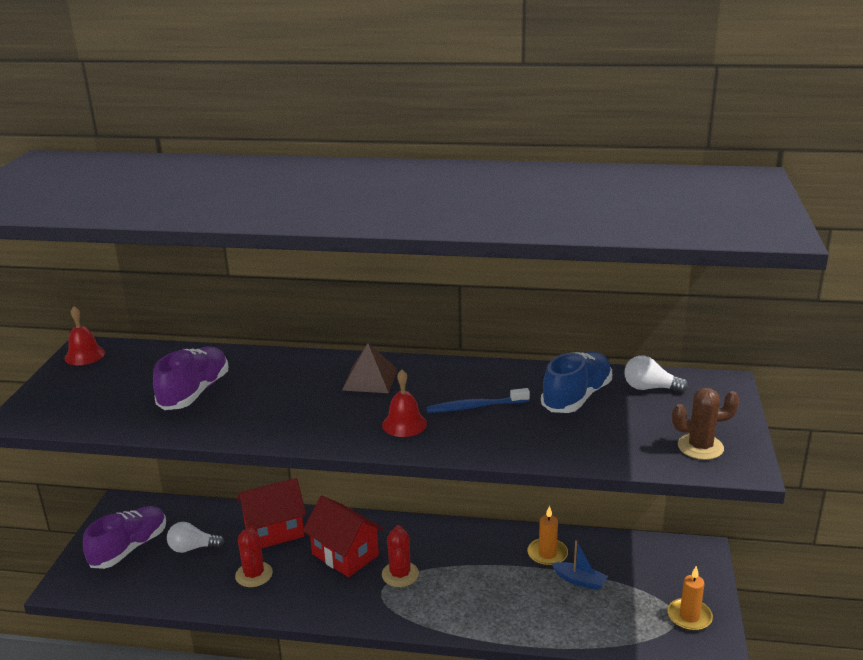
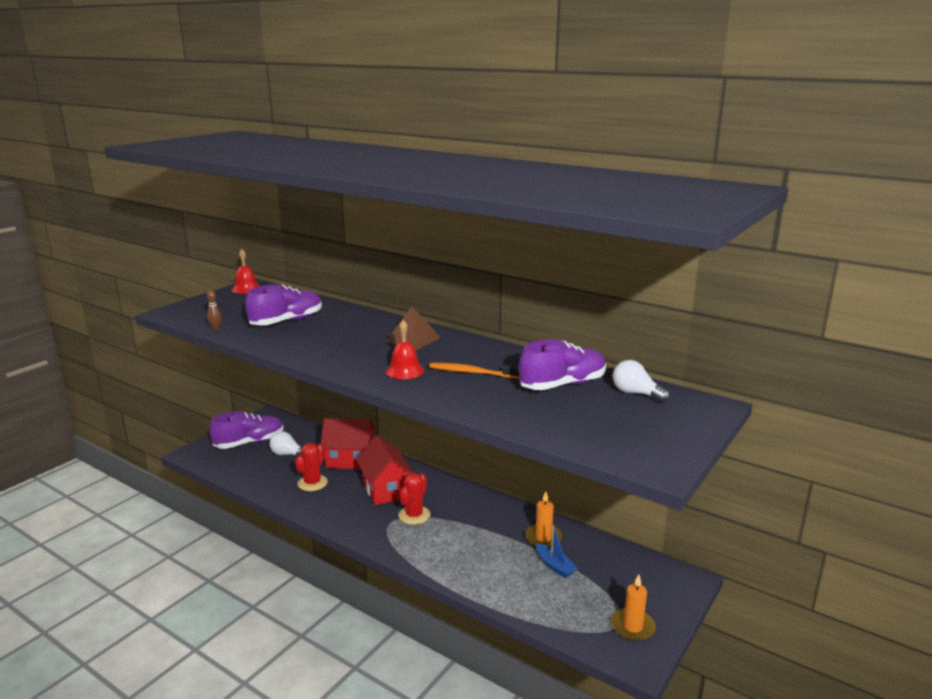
camera: 25 degrees right, 5 degrees down
blue toothbrush [426,388,530,413] -> orange toothbrush [429,363,519,379]
blue shoe [541,352,612,413] -> purple shoe [519,340,606,390]
brown cactus [672,388,739,460] -> none
none -> brown bowling pin [207,291,222,330]

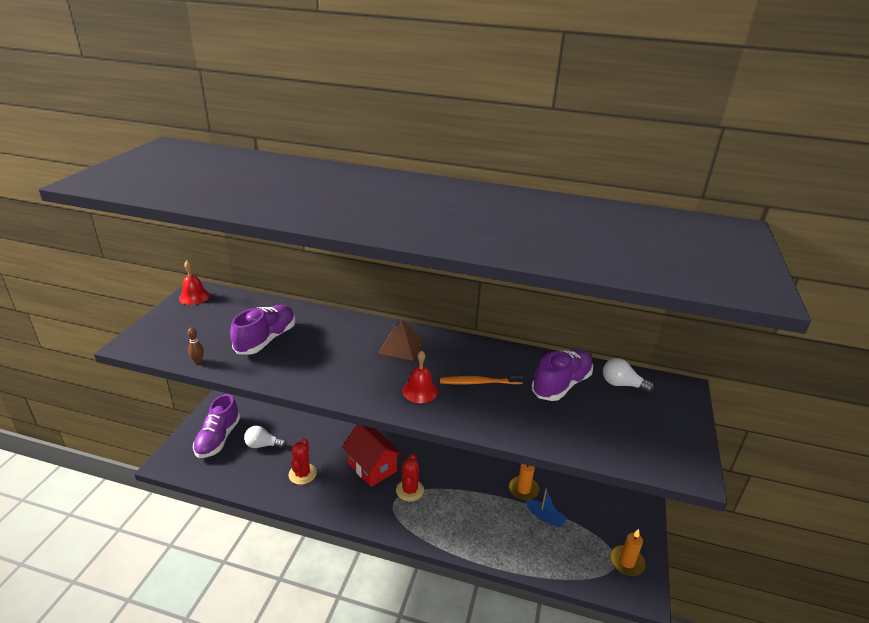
camera: 20 degrees left, 10 degrees up
purple shoe [210,411,284,449] -> purple shoe turned 150 degrees clockwise [193,394,240,458]
red house [321,418,376,469] -> none

